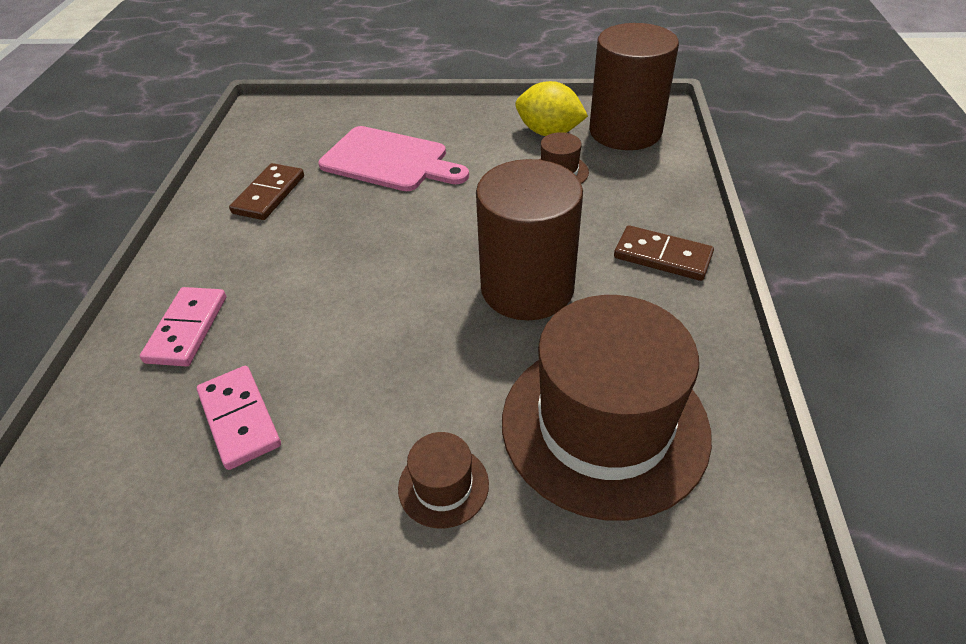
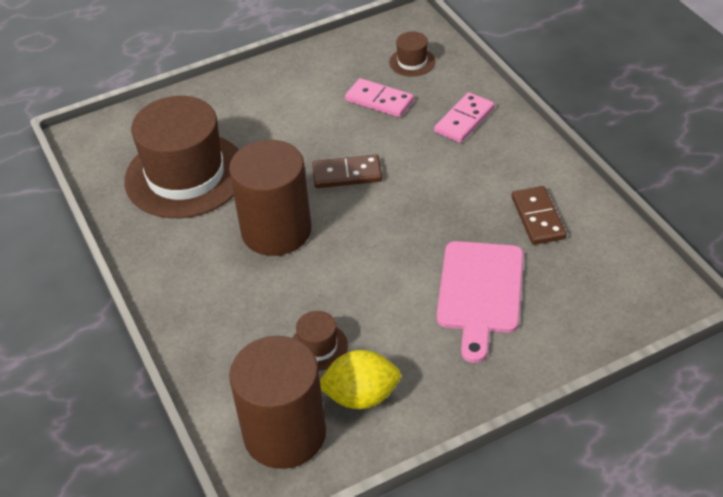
camera: 150 degrees right, 0 degrees up
pink domino [140,287,226,367] -> pink domino turned 60 degrees clockwise [434,92,495,143]
pink cutting board [318,126,469,191] -> pink cutting board turned 75 degrees counterclockwise [437,241,523,363]
brown hat [398,432,489,529] -> brown hat moved to [389,32,436,76]
brown domino [614,225,714,281] -> brown domino moved to [312,154,382,188]

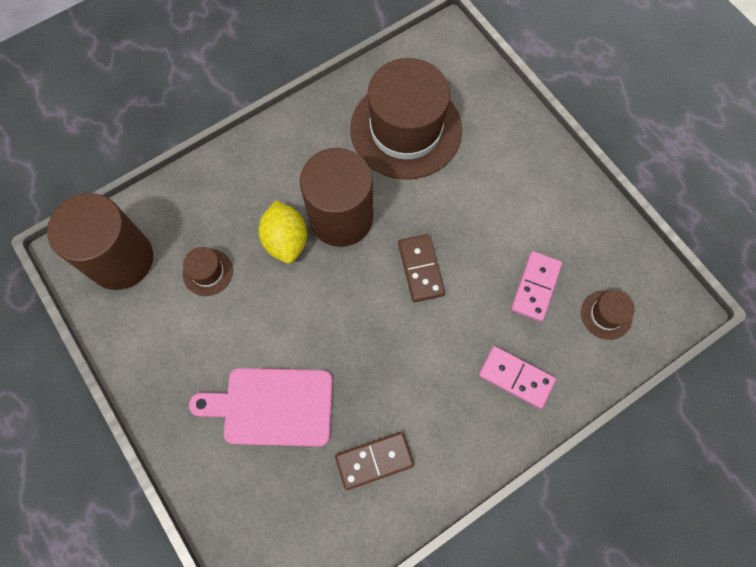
camera: 80 degrees right, 25 degrees up
yellow lemon [320,350,401,409] -> yellow lemon moved to [258,201,307,263]

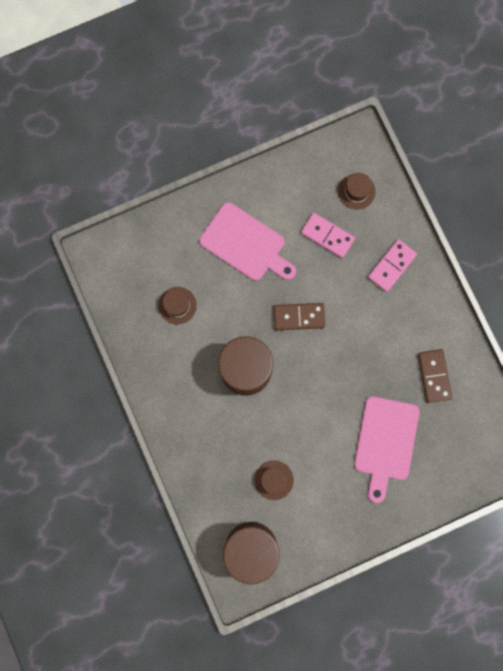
camera: 80 degrees left, 10 degrees up
yellow lemon [258,201,307,263] -> none
brown hat [350,58,462,180] -> brown hat [158,287,197,324], size x0.41
none -> pink cutting board [199,202,296,281]

